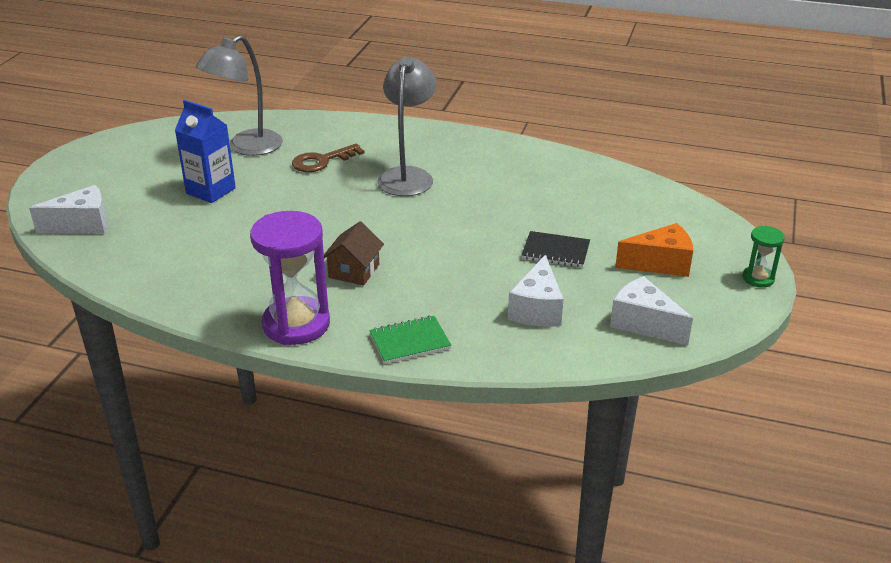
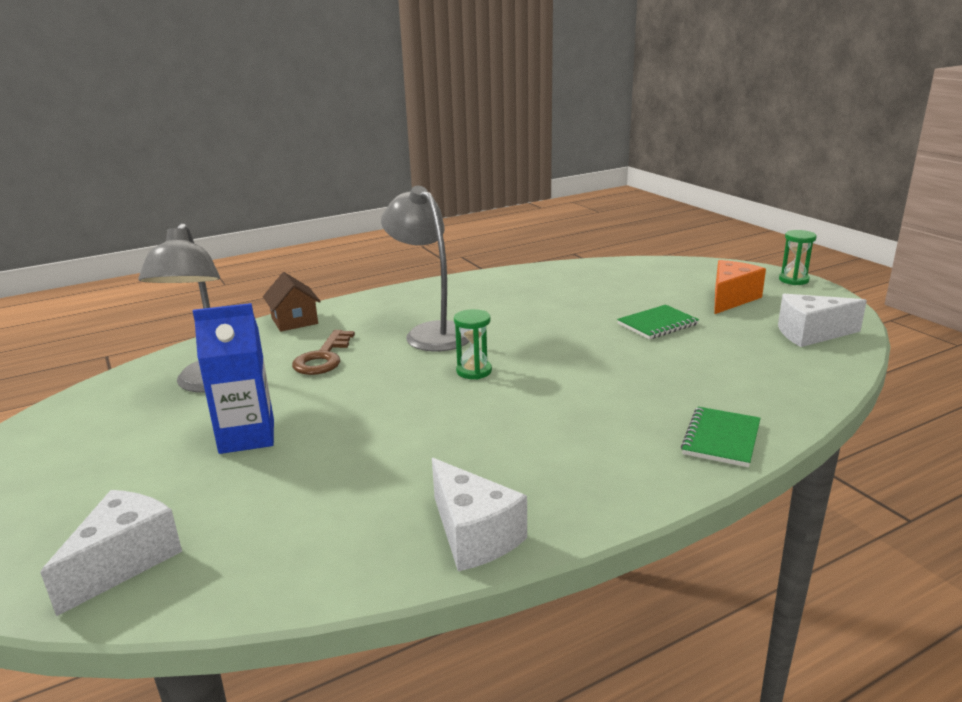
camera: 45 degrees left, 10 degrees down
purple hourglass [250,211,330,345] -> none
brown house [324,221,384,286] -> brown house moved to [263,272,321,332]
white cheese [508,255,563,327] -> white cheese moved to [432,458,527,571]
black notebook [522,231,590,267] -> green notebook [617,305,699,339]
none -> green hourglass [454,309,492,379]

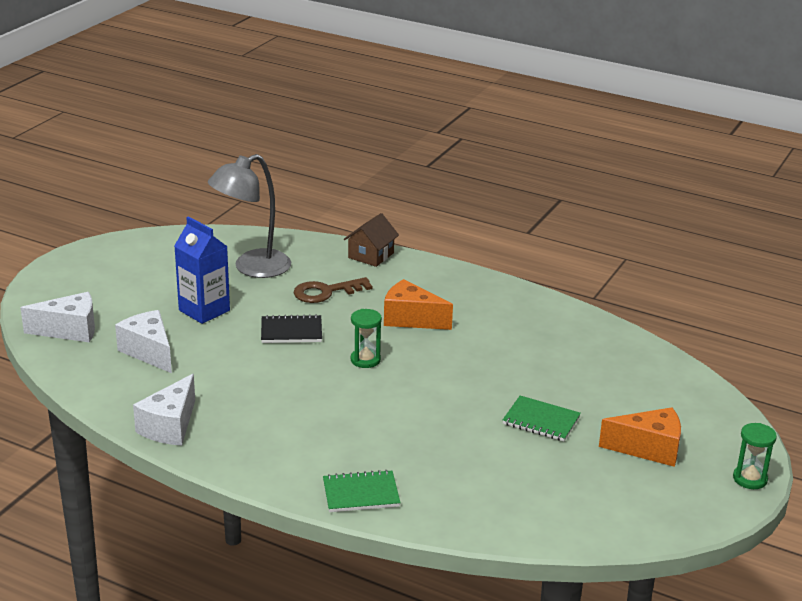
camera: 55 degrees right, 5 degrees up
grey lamp [381,186,469,352] -> orange cheese [384,279,453,330]
white cheese [778,294,867,347] -> white cheese moved to [115,310,172,373]
none -> black notebook [261,314,322,343]

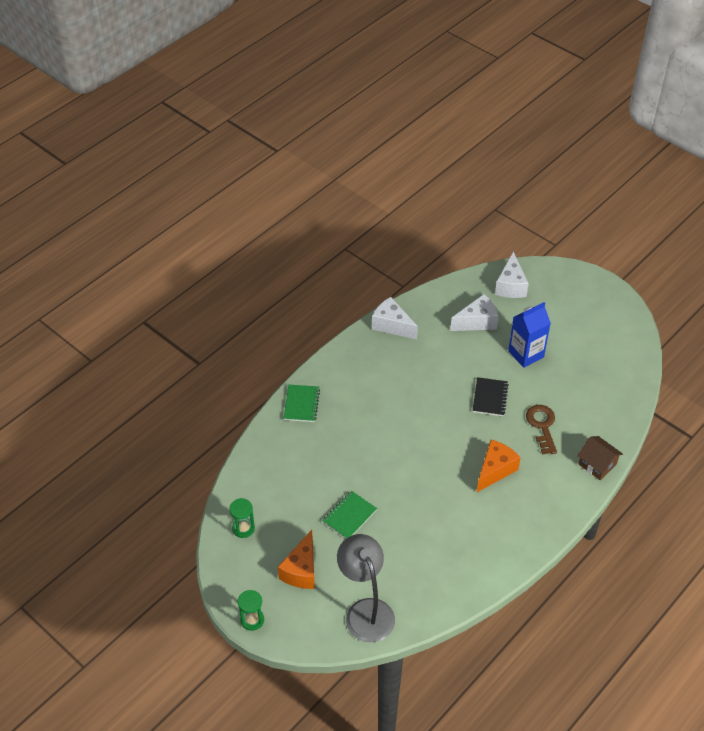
camera: 105 degrees right, 20 degrees up
grey lamp [208,154,291,278] -> grey lamp moved to [337,534,395,642]
green hourglass [351,309,382,368] -> green hourglass moved to [229,498,255,538]

